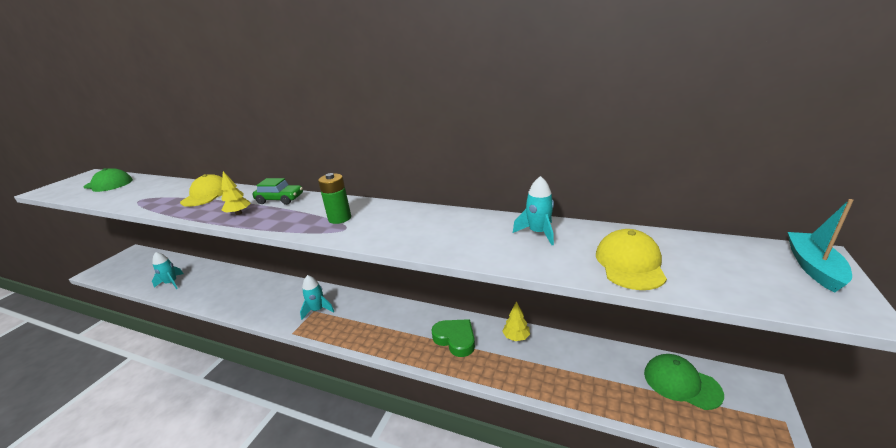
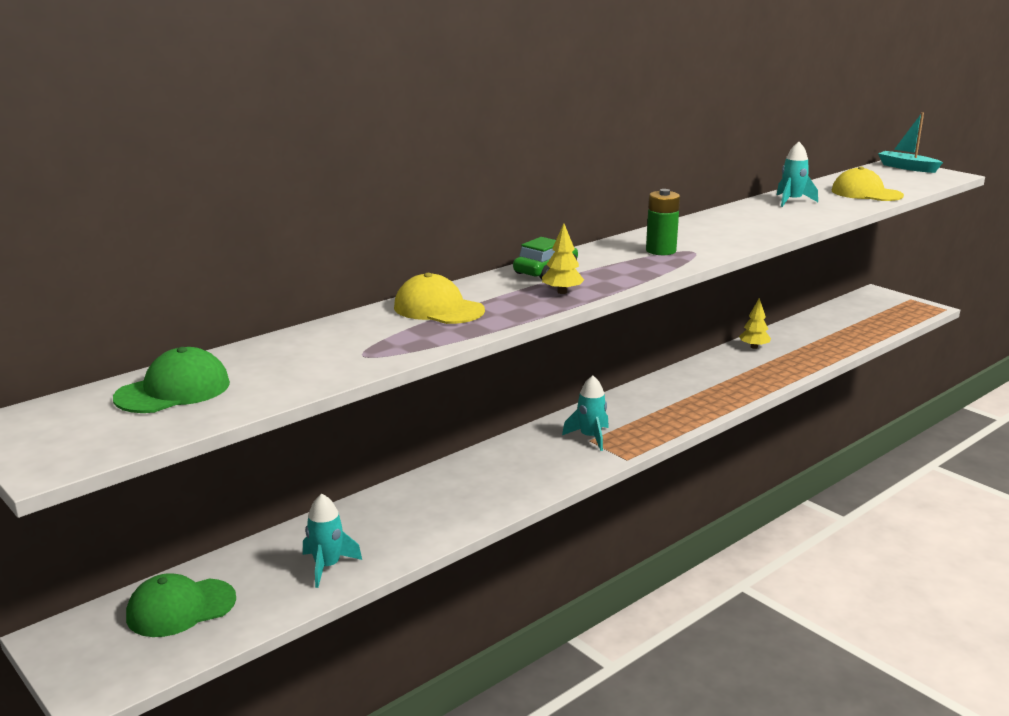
camera: 65 degrees left, 5 degrees down
green heart [431,319,475,357] -> none
green cap [644,354,724,410] -> green cap moved to [126,573,236,637]

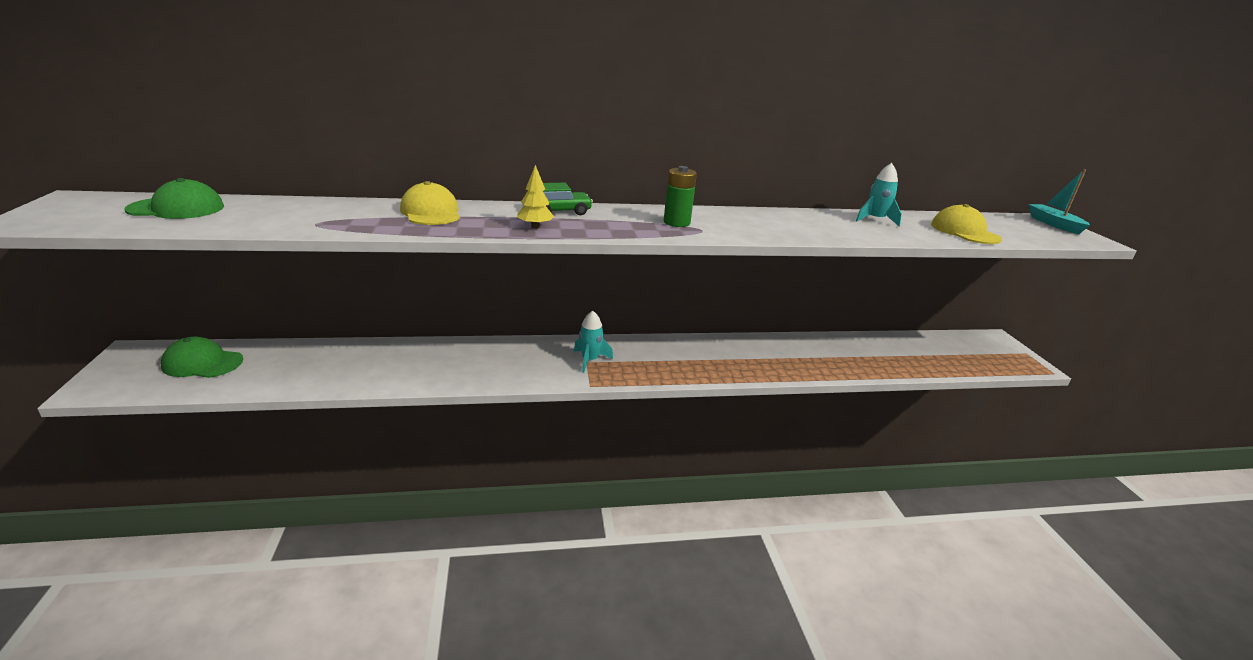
camera: 30 degrees right, 5 degrees up
turquoise rocket [303,494,362,588] -> none
yellow tree [739,298,771,349] -> none

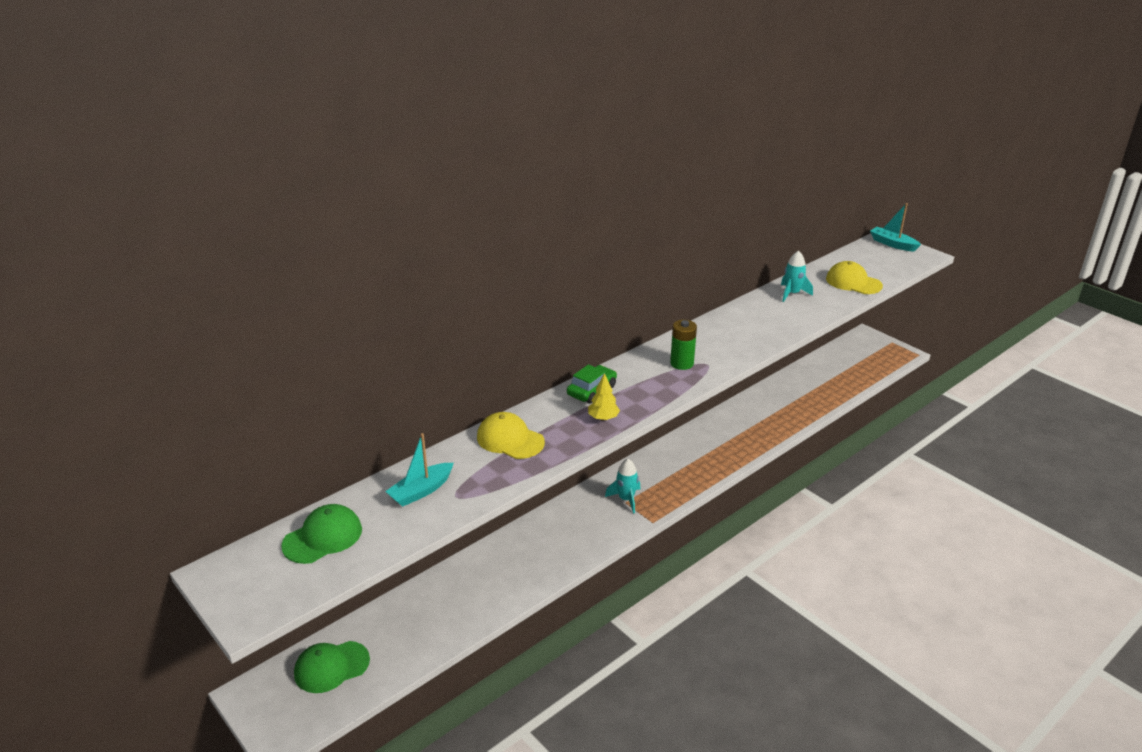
camera: 30 degrees left, 5 degrees up
none -> turquoise boat [385,433,454,507]

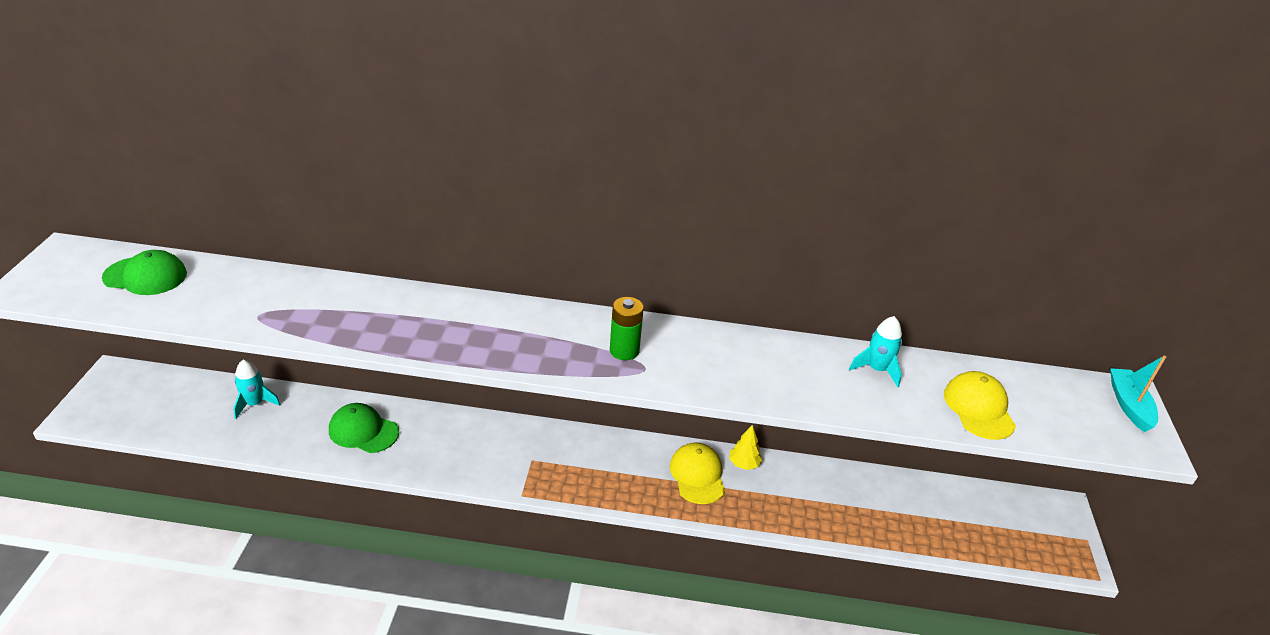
camera: 45 degrees right, 5 degrees up
green cap [294,641,370,693] -> green cap moved to [329,403,399,453]
turquoise boat [385,433,454,507] -> none
yellow cap [477,412,545,459] -> yellow cap moved to [670,442,725,504]
green car [567,364,617,403] -> none
yellow tree [588,373,620,421] -> yellow tree moved to [729,425,762,470]
turquoise rocket [605,459,640,513] -> turquoise rocket moved to [233,360,281,419]

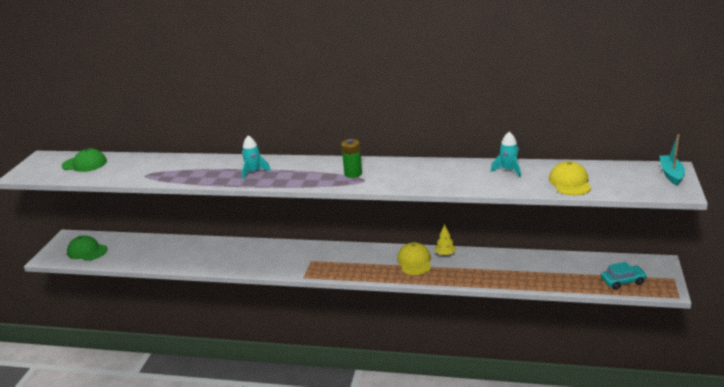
camera: 10 degrees right, 10 degrees down
turquoise rocket [233,360,281,419] -> turquoise rocket moved to [242,136,271,179]
green cap [329,403,399,453] -> green cap moved to [67,235,108,261]
none -> turquoise car [601,262,647,290]

